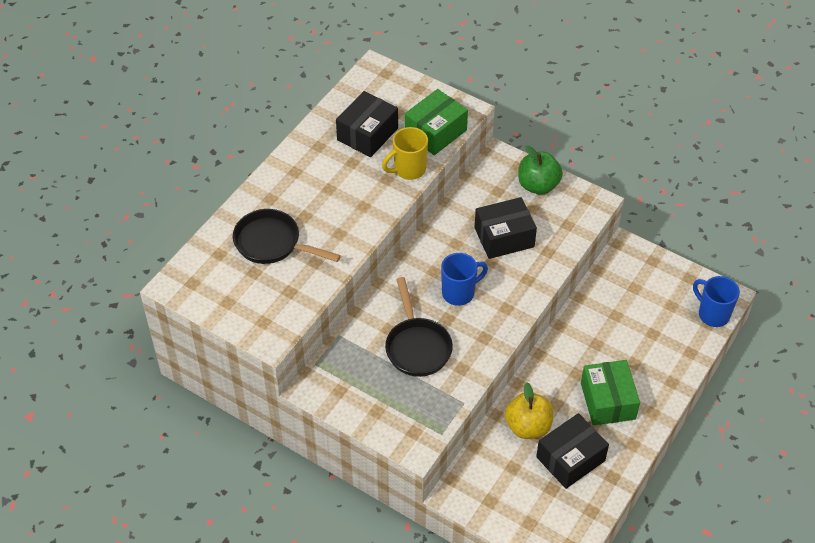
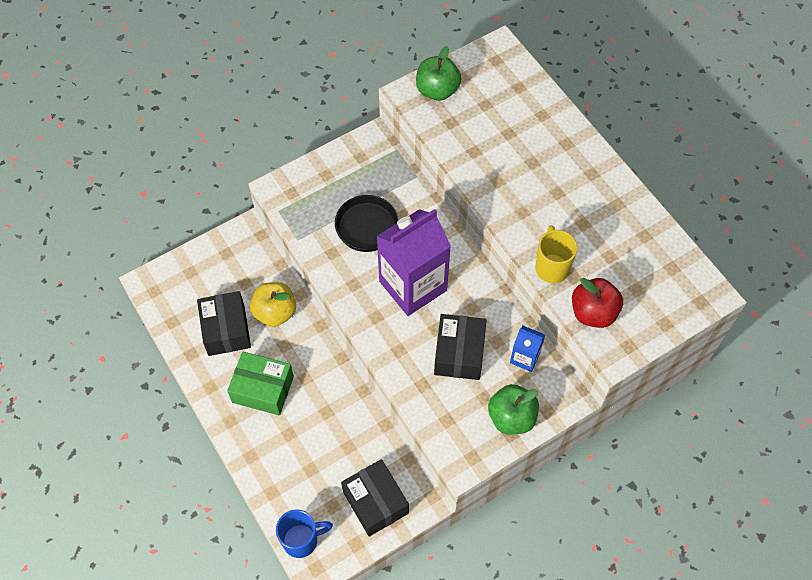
camera: 115 degrees right, 10 degrees up
black pan [233,209,341,264] -> none
black box [336,91,398,157] -> black box moved to [341,459,409,537]
green box [404,89,468,155] -> red apple [572,278,623,328]
blue mug [441,253,488,306] -> purple carton [377,209,451,316]
none -> green apple [416,46,461,101]
none -> blue carton [510,326,545,372]

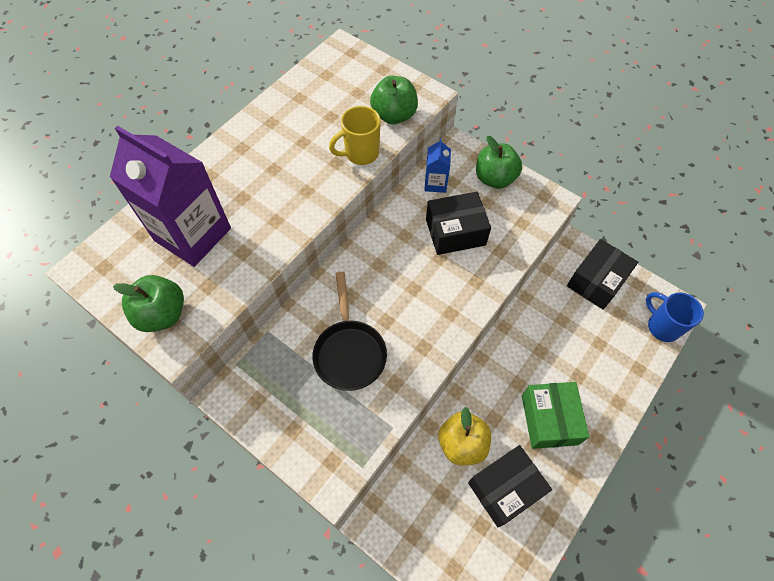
camera: 110 degrees left, 0 degrees up
purple carton [377,209,451,316] -> purple carton moved to [110,126,231,267]
red apple [572,278,623,328] -> green apple [370,76,418,124]

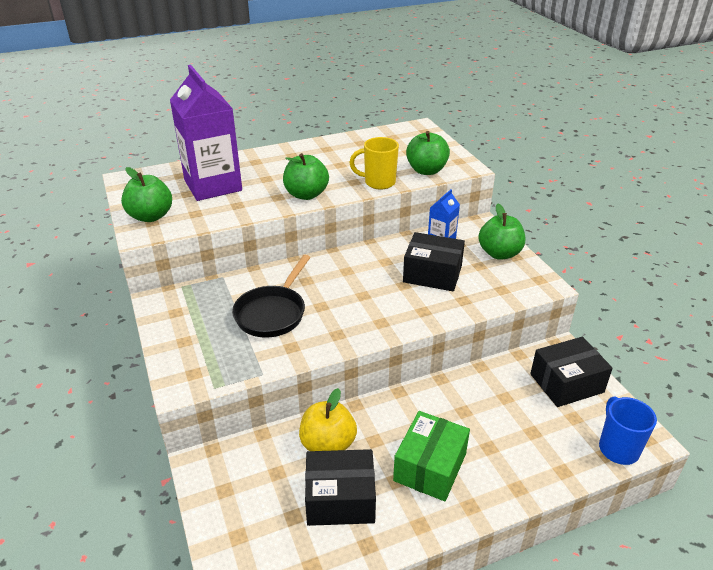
camera: 30 degrees right, 25 degrees down
none -> green apple [283,153,329,200]

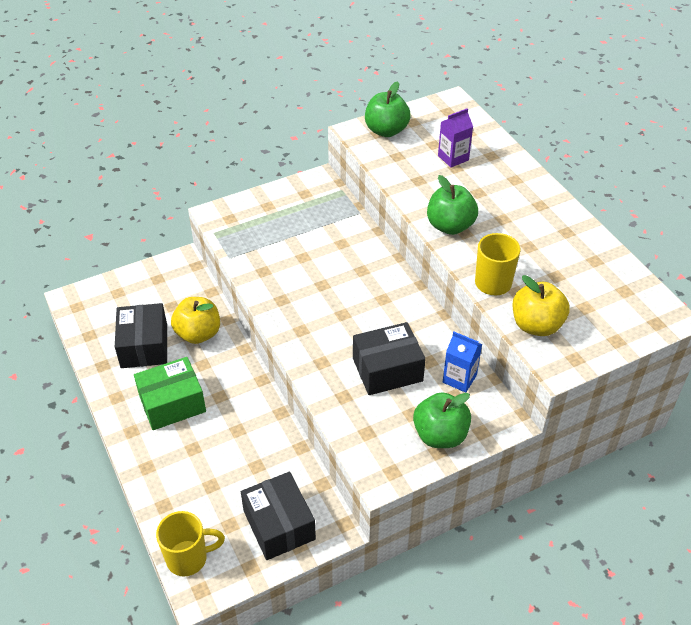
camera: 85 degrees right, 10 degrees up
purple carton [170,65,242,201] -> purple carton [438,108,473,167], size x0.46
black pan [232,255,311,338] -> none
green box [393,411,470,501] -> green box turned 45 degrees counterclockwise [134,357,206,430]
black box [403,232,465,291] -> black box turned 60 degrees clockwise [353,322,426,395]
green apple [406,131,450,175] -> yellow apple [513,275,570,336]
blue mug [599,396,657,465] -> yellow mug [156,511,225,577]

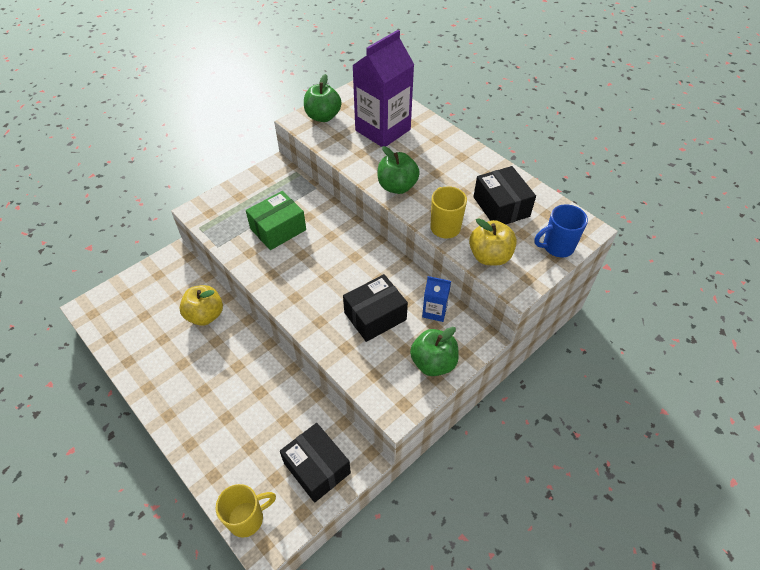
camera: 15 degrees left, 5 degrees up
black box [115,303,167,368] -> black box moved to [473,166,536,225]
green box [134,357,206,430] -> green box moved to [246,191,306,250]
purple carton [438,108,473,167] -> purple carton [352,30,414,147], size x2.16
none -> blue mug [534,204,588,257]

